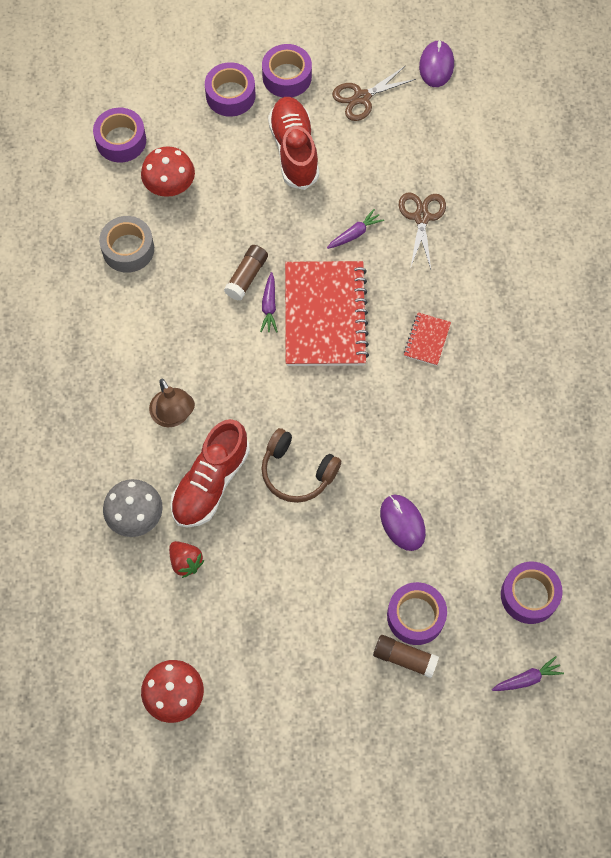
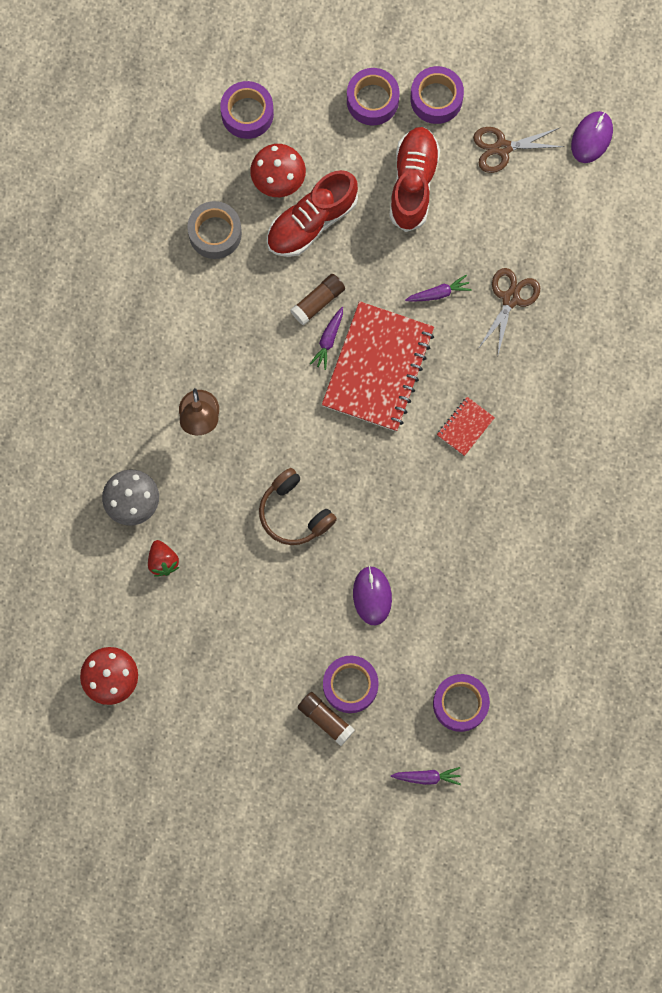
camera: 20 degrees right, 10 degrees up
red shoe [170,419,250,528] -> red shoe moved to [267,170,358,257]

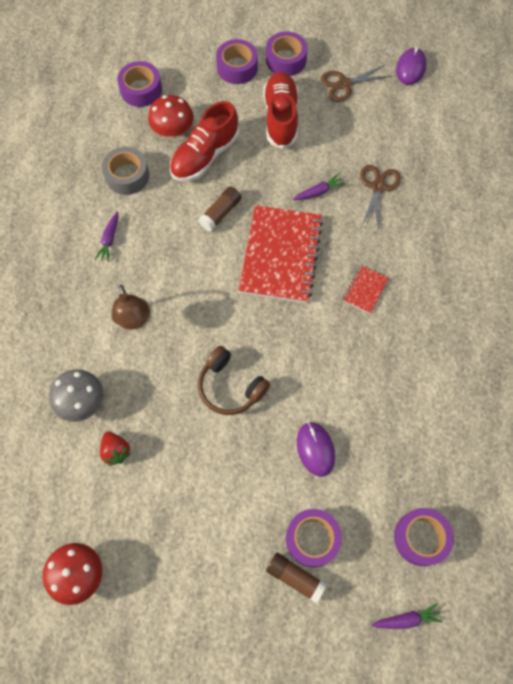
camera: 10 degrees left, 10 degrees down
purple carrot [310,307,343,370] -> purple carrot moved to [94,211,119,262]

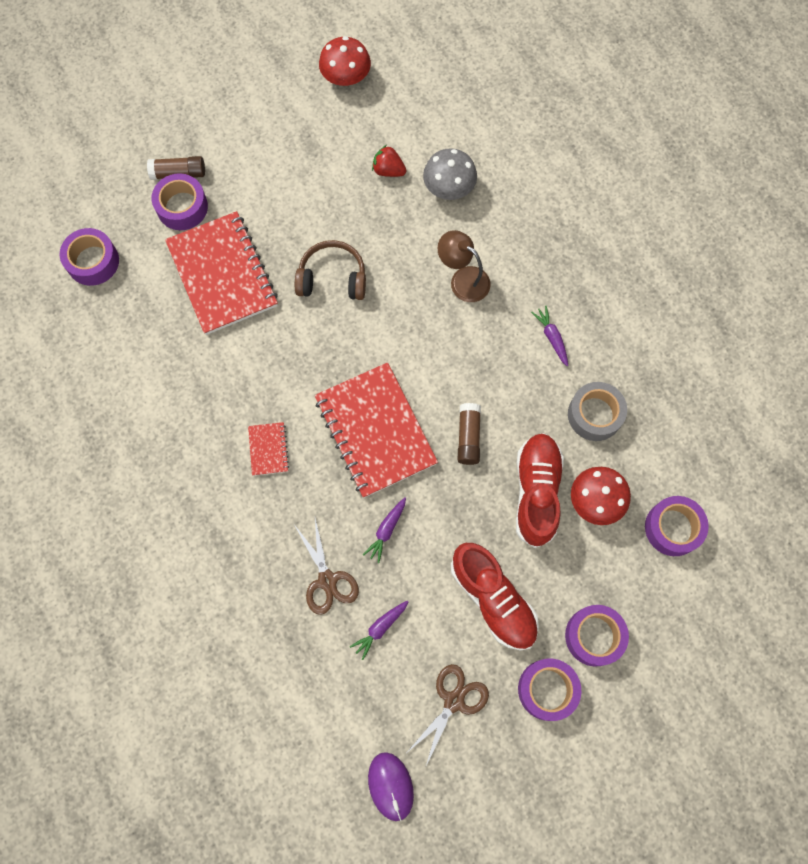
camera: 145 degrees right, 5 degrees up
purple mouse [297,422,335,477] -> red notebook [165,211,278,335]
purple carrot [372,603,443,629] -> purple carrot moved to [350,601,409,660]

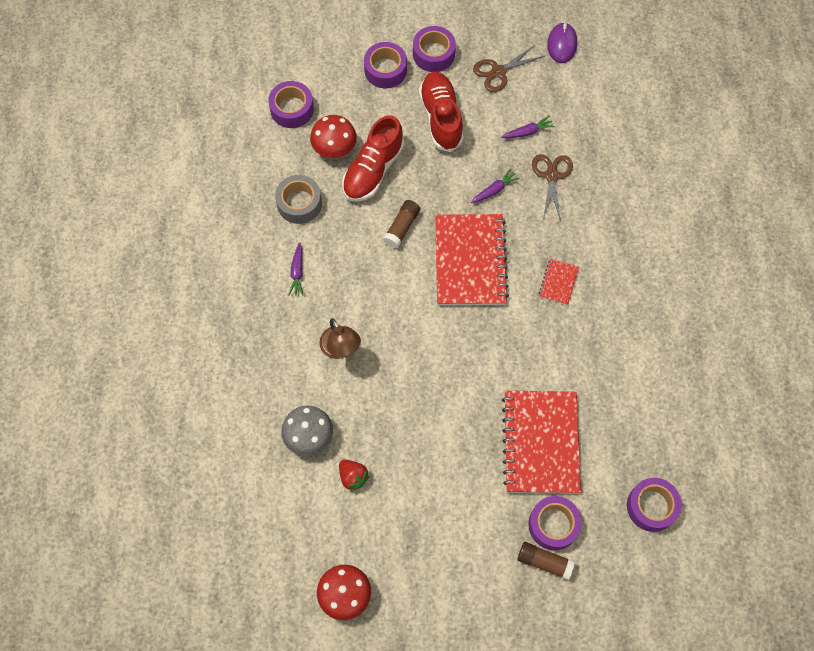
camera: 155 degrees left, 5 degrees down
brown headphones [295,240,366,300] -> none

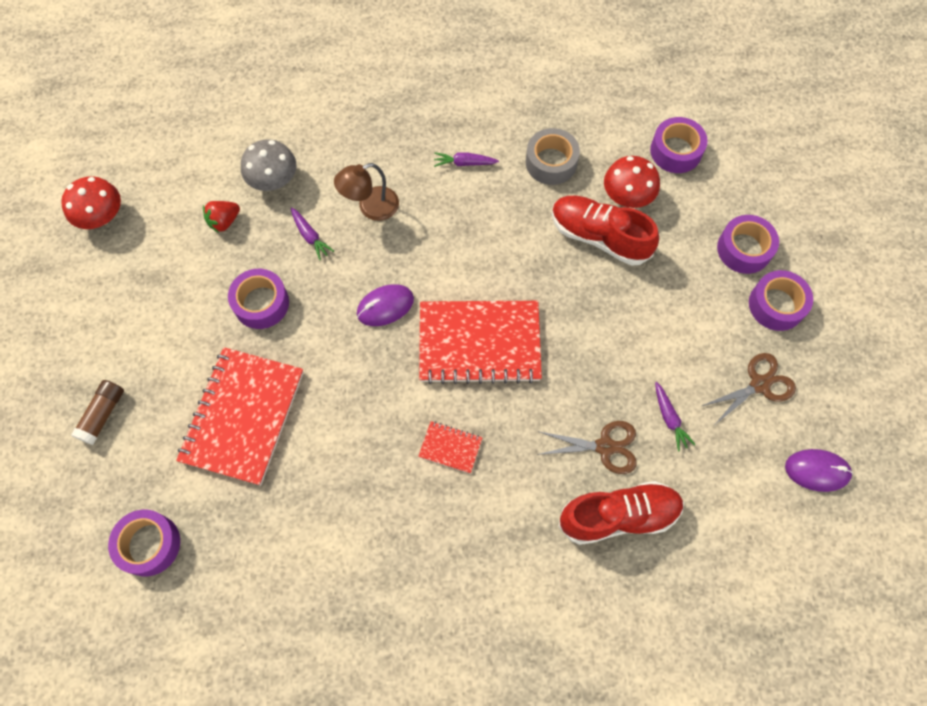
camera: 90 degrees right, 0 degrees up
brown glue stick [383,200,420,248] -> none
red shoe [419,72,464,152] -> red shoe moved to [558,481,684,545]
purple carrot [471,169,520,203] -> purple carrot moved to [291,207,334,260]
brown scissors [473,44,545,92] -> brown scissors turned 90 degrees clockwise [702,353,796,424]
red notebook [502,391,581,494] -> red notebook turned 75 degrees counterclockwise [176,347,304,486]
purple tape [528,496,582,550] -> purple tape moved to [228,269,289,329]
none -> purple mouse [357,284,414,326]

